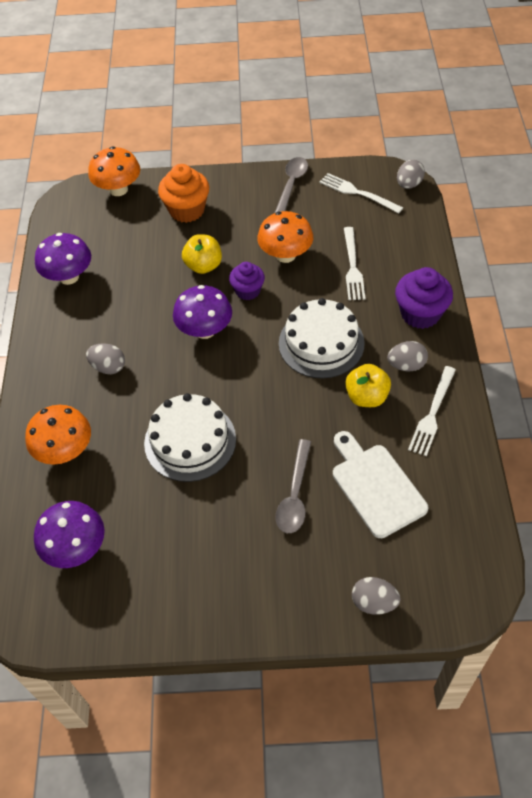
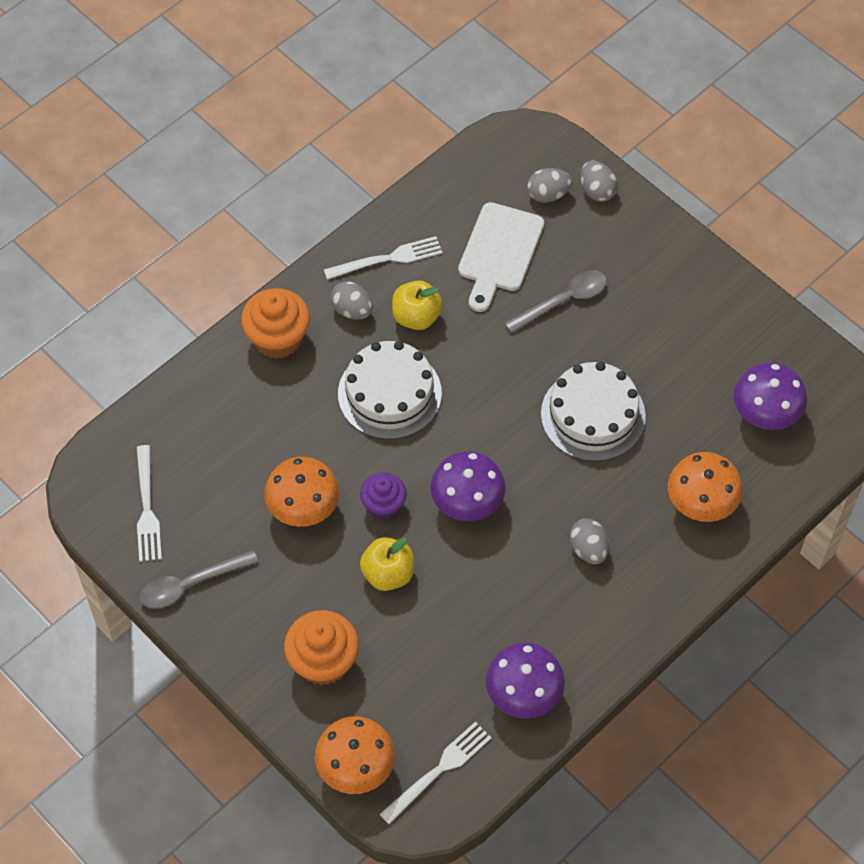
camera: 135 degrees left, 5 degrees up
white fork [344,227,366,300] -> white fork moved to [379,722,492,824]
purple cupcake [395,267,453,329] -> orange cupcake [241,288,310,359]
grey egg [397,160,425,189] -> grey egg moved to [527,168,572,203]

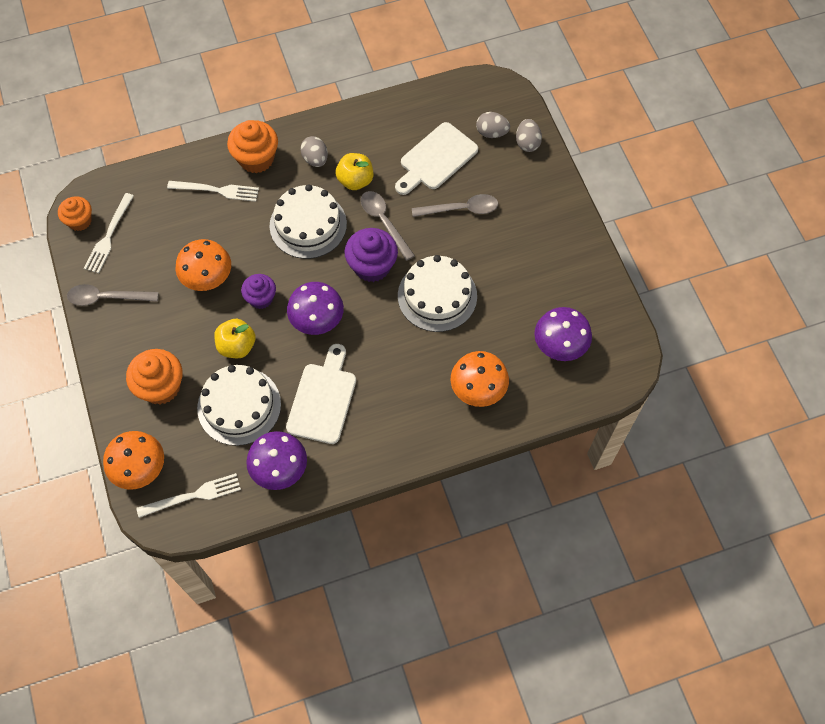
camera: 25 degrees right, 5 degrees up
white fork [324,236,443,280] -> white fork moved to [167,181,259,202]
grey egg [570,518,609,564] -> none
none -> orange cupcake [58,196,92,231]
none -> white cake [197,365,281,446]
none -> white cutting board [286,344,356,444]
none -> purple cupcake [344,228,398,282]
none -> grey spoon [361,191,415,261]

